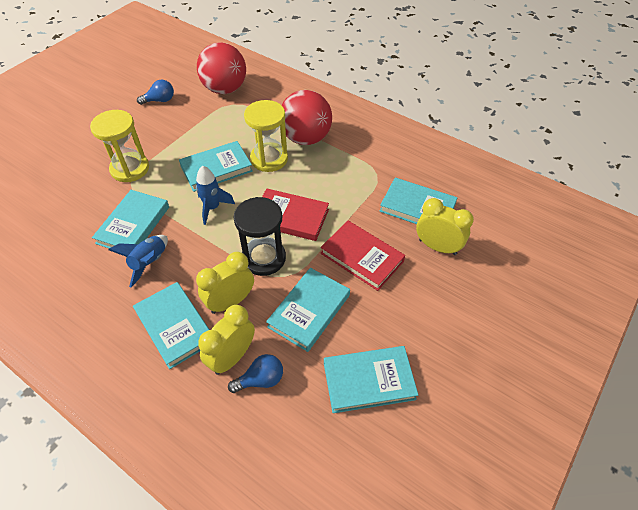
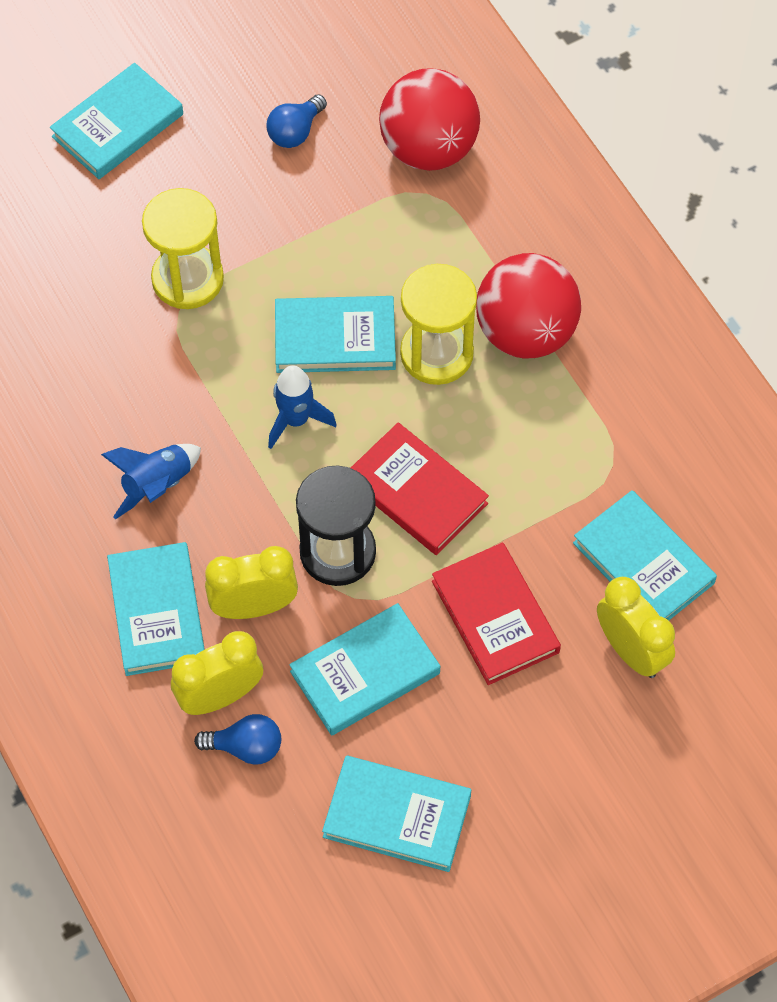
camera: 25 degrees right, 10 degrees up
turquoise book [92,190,169,248] -> turquoise book moved to [50,63,183,179]
blue light bulb [137,80,174,105] -> blue light bulb turned 120 degrees clockwise [266,94,327,148]

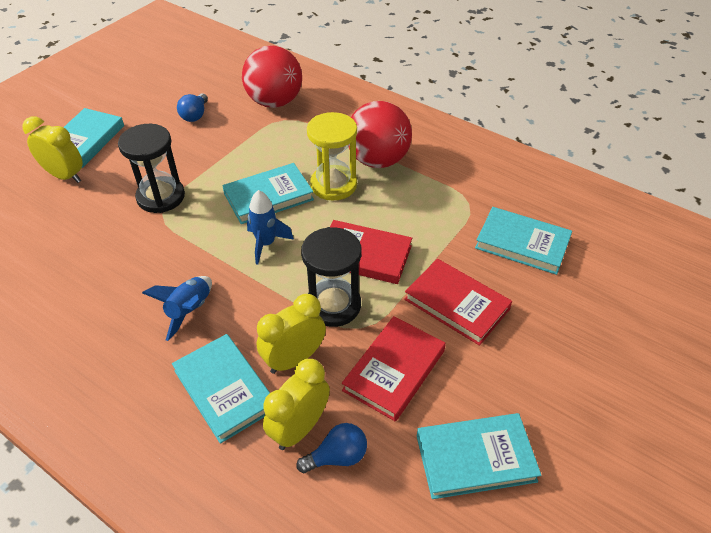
camera: 25 degrees left, 15 degrees down
yellow hourglass [142,188,224,309] -> black hourglass [118,124,185,213]
turquoise book [289,603,440,736] -> red book [342,316,446,422]
yellow clock [597,577,675,678] -> yellow clock moved to [22,116,83,183]

